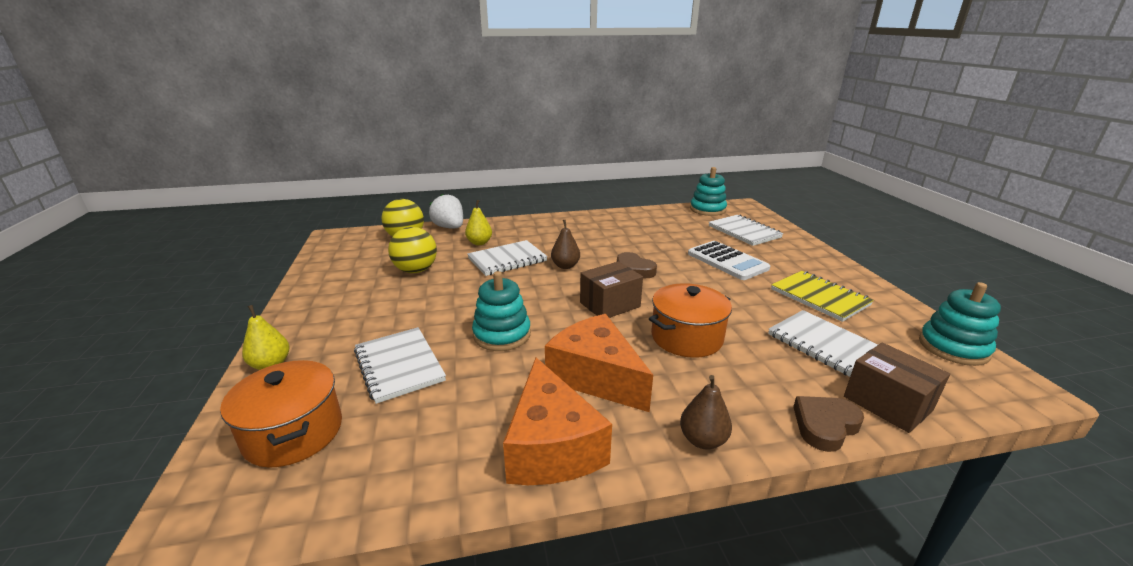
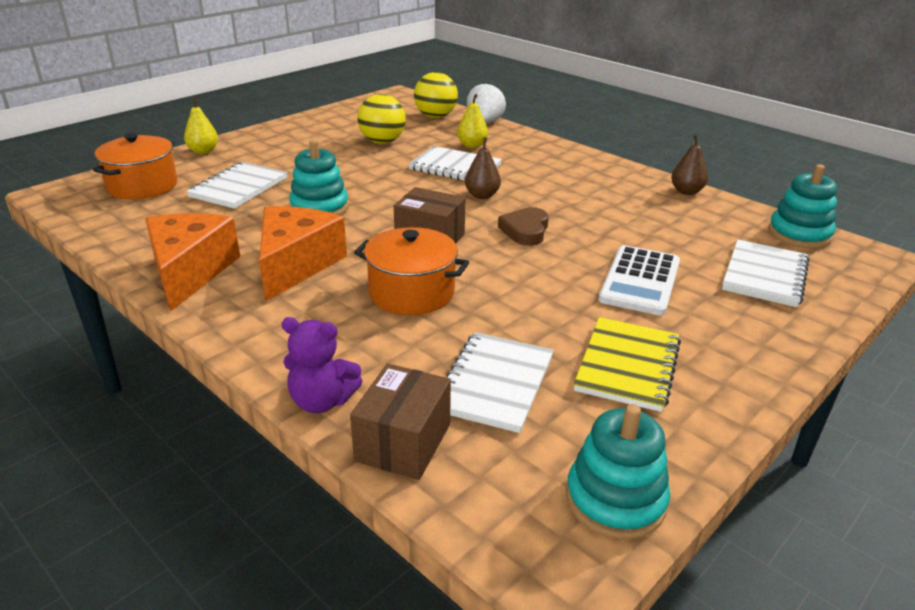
camera: 55 degrees right, 5 degrees up
orange cheese [503,357,612,485] -> orange cheese turned 135 degrees clockwise [145,213,240,311]
brown pear [680,375,732,450] -> brown pear moved to [671,135,708,195]
brown heart [793,396,864,452] -> purple teddy bear [281,317,362,413]

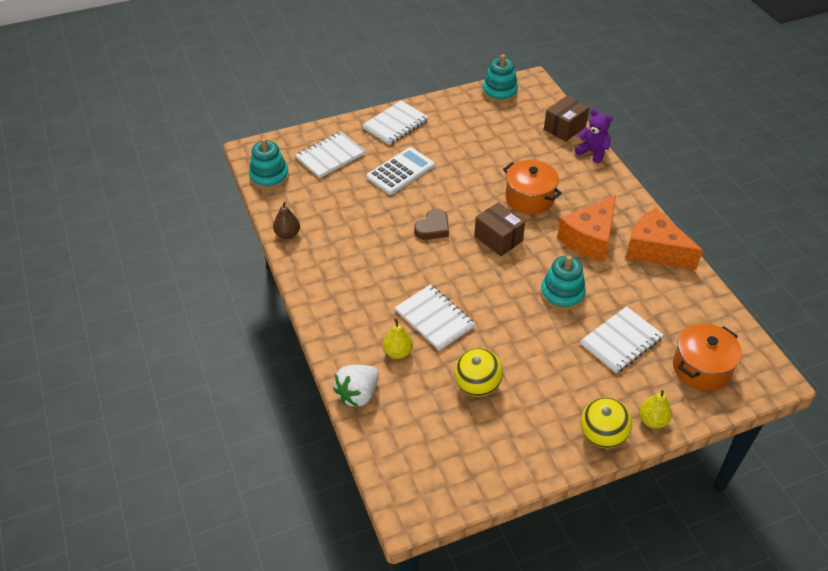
camera: 155 degrees left, 15 degrees up
orange cheese [145,213,240,311] -> orange cheese turned 105 degrees clockwise [625,208,703,270]
yellow ball [414,72,458,118] -> yellow ball moved to [581,397,632,448]
white notebook [446,332,554,433] -> white notebook moved to [362,100,428,145]
brown pear [465,137,501,199] -> none
yellow notebook [574,317,681,412] -> none

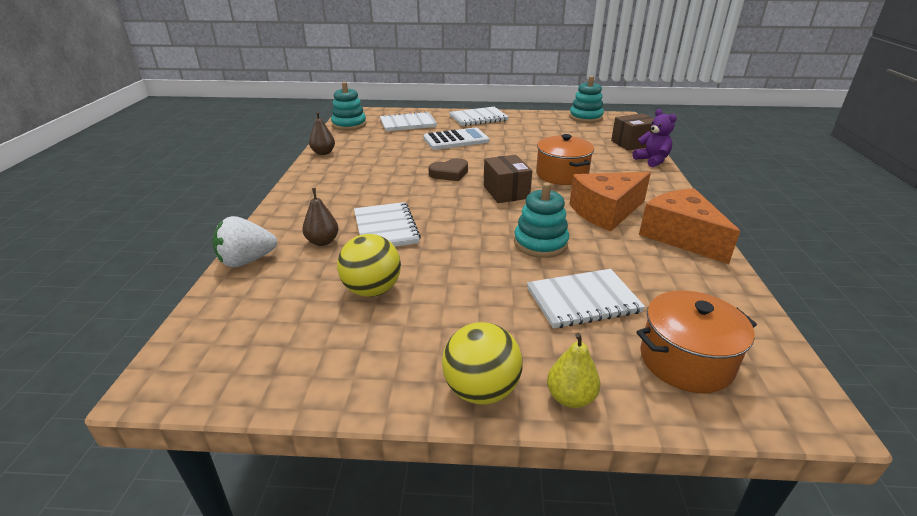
camera: 25 degrees right, 15 degrees down
yellow pear [383,318,413,359] -> brown pear [302,188,339,246]

